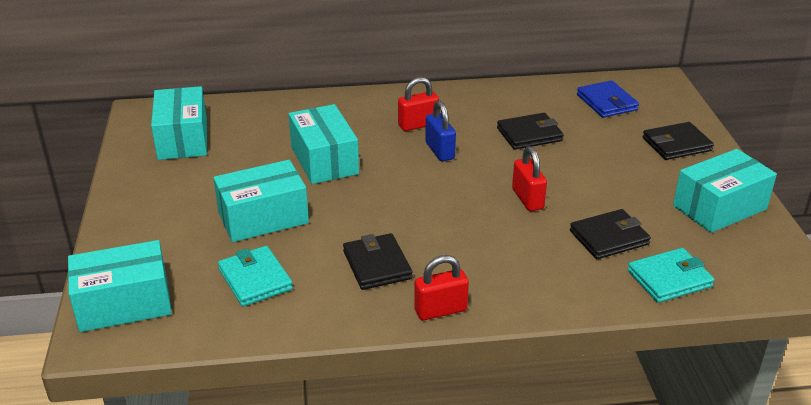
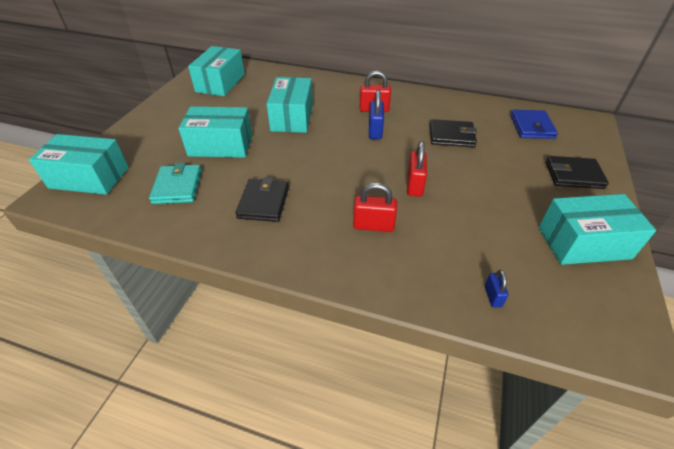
camera: 25 degrees right, 10 degrees up
red padlock [414,255,469,320] -> red padlock moved to [353,183,397,232]
black wallet [570,209,651,259] -> none
turquoise wallet [628,248,715,303] -> blue padlock [485,270,509,308]

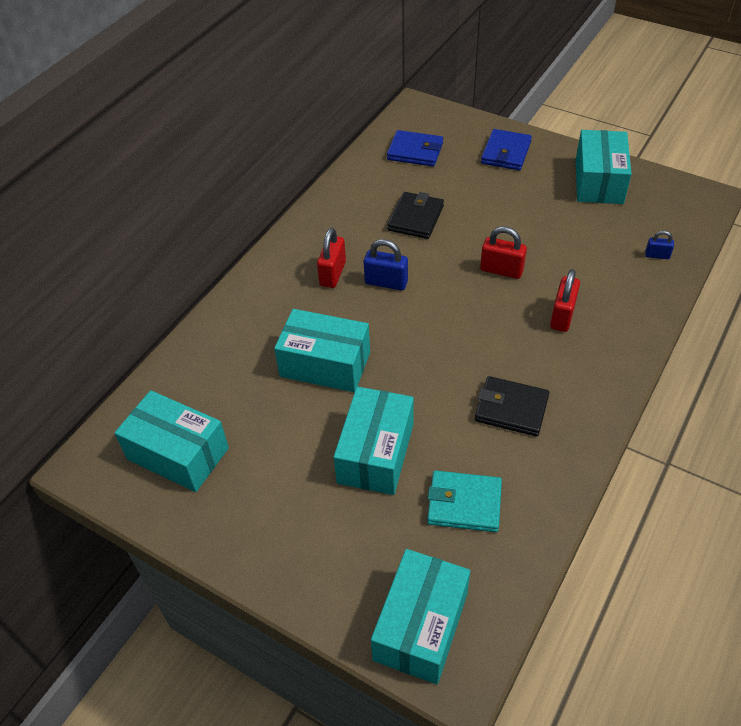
camera: 75 degrees left, 5 degrees up
black wallet [546,156,609,189] -> blue wallet [481,129,532,170]

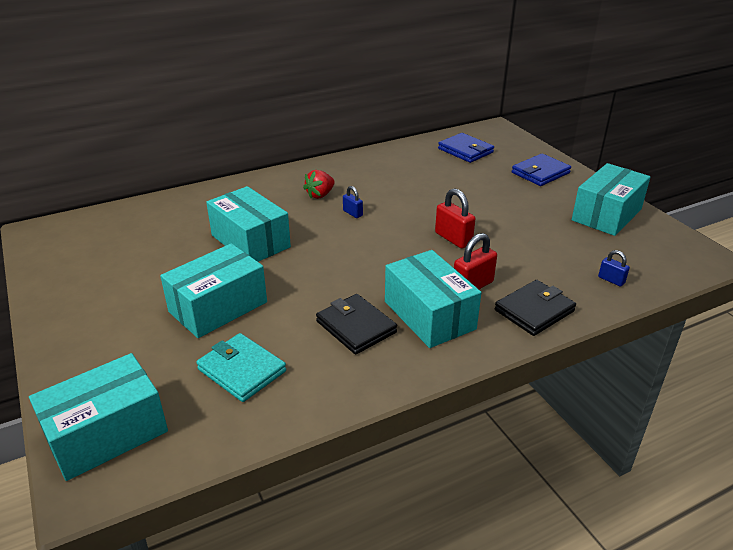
camera: 30 degrees right, 15 degrees down
turquoise box [114,390,229,492] -> turquoise box moved to [385,250,481,348]
red padlock [317,228,346,288] -> red strawberry [303,170,335,199]
blue padlock [364,239,408,291] -> blue padlock [343,186,363,218], size x0.58
black wallet [387,192,444,239] -> black wallet moved to [495,280,576,336]

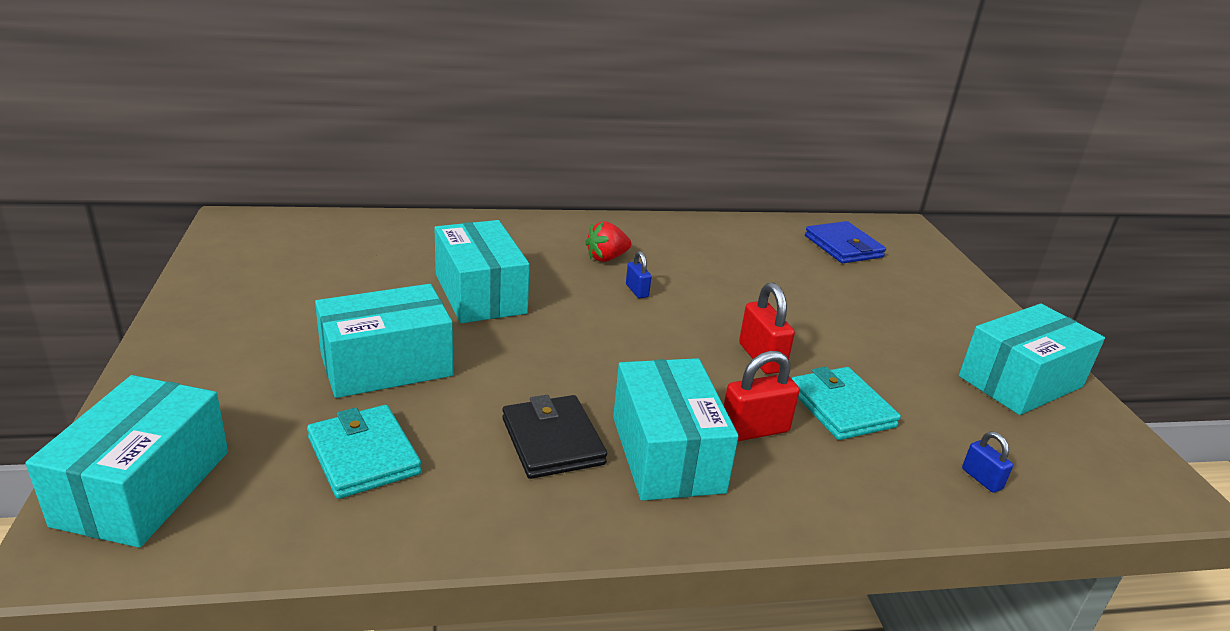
camera: 15 degrees right, 5 degrees down
turquoise box [29,353,168,481] -> turquoise box turned 60 degrees counterclockwise [25,375,228,548]
black wallet [495,280,576,336] -> none
blue wallet [512,153,571,186] -> none
none -> turquoise wallet [791,367,901,440]

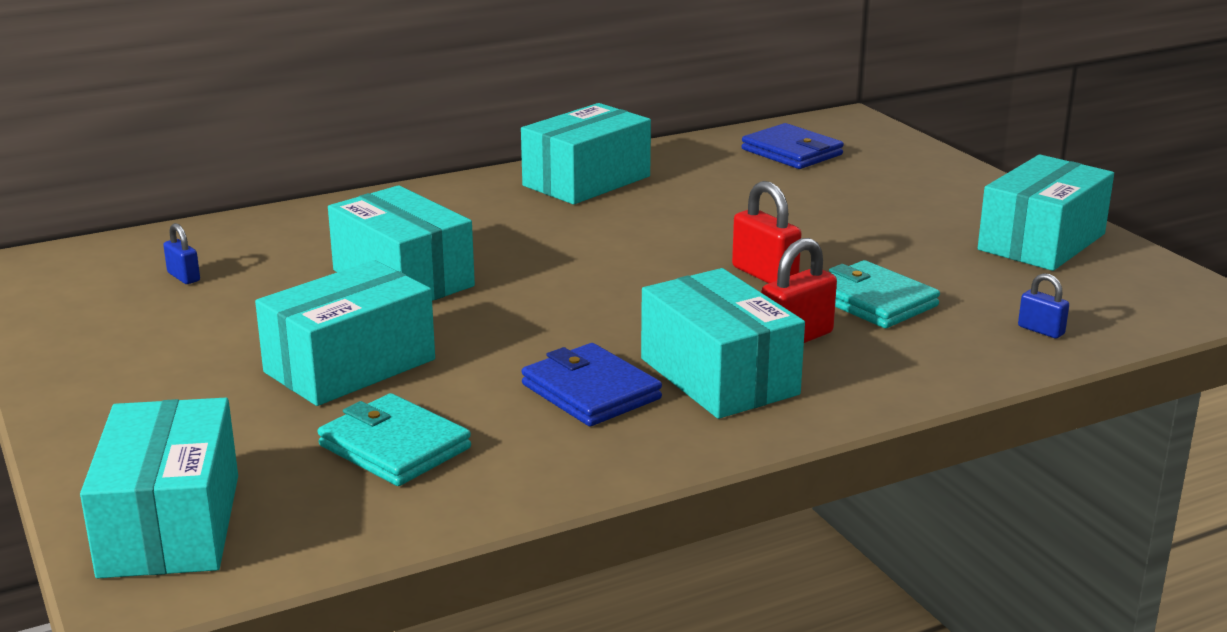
camera: 15 degrees left, 5 degrees down
black wallet [502,395,607,479] -> blue wallet [522,343,662,426]
red strawberry [585,221,631,262] -> none
blue padlock [626,251,651,298] -> blue padlock moved to [163,223,200,284]
none -> turquoise box [521,103,651,204]

